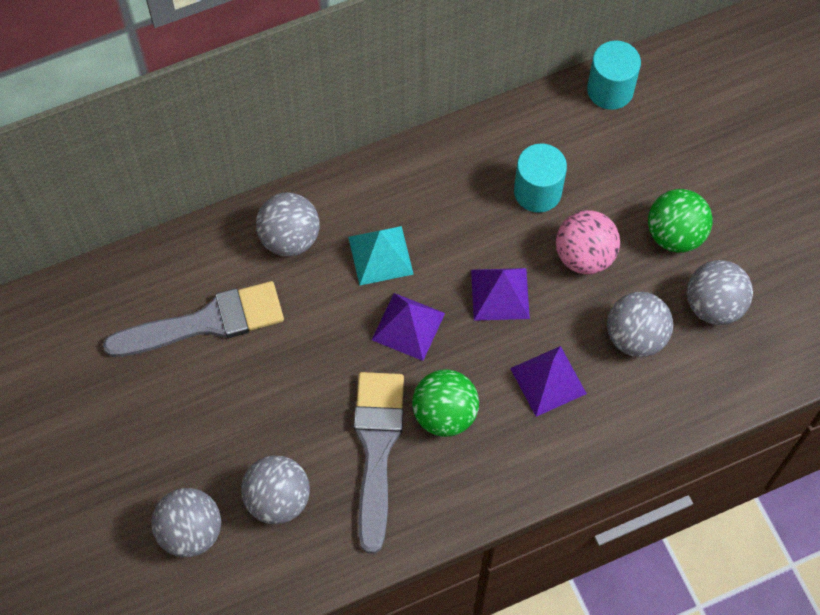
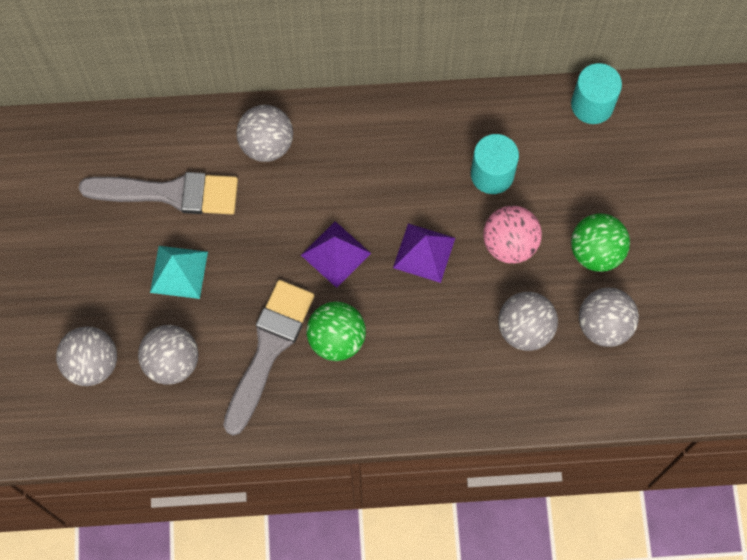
camera: 20 degrees right, 5 degrees up
turquoise pyramid [348,226,414,285] -> turquoise pyramid moved to [150,246,208,299]
purple pyramid [510,346,587,417] -> none

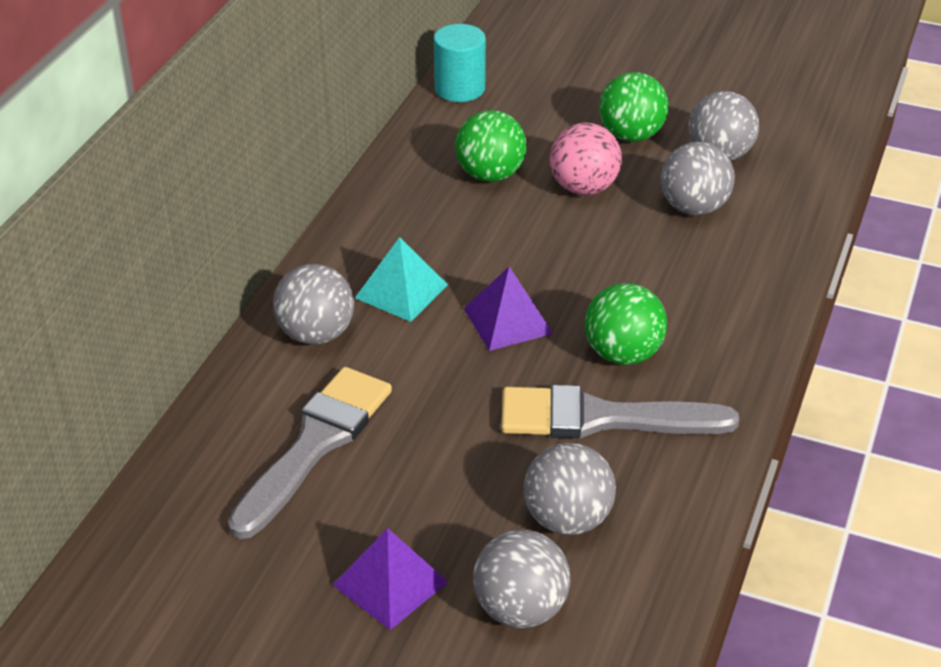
camera: 65 degrees left, 30 degrees down
turquoise pyramid [150,246,208,299] -> turquoise pyramid moved to [355,237,448,322]
grey brush [223,280,314,436] -> grey brush turned 45 degrees counterclockwise [501,385,739,439]
purple pyramid [393,223,455,283] -> purple pyramid moved to [333,528,448,630]
turquoise cylinder [471,134,519,194] -> green ball [455,110,527,182]

